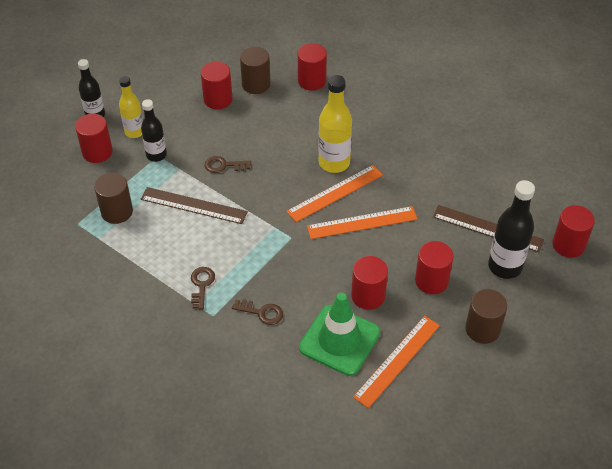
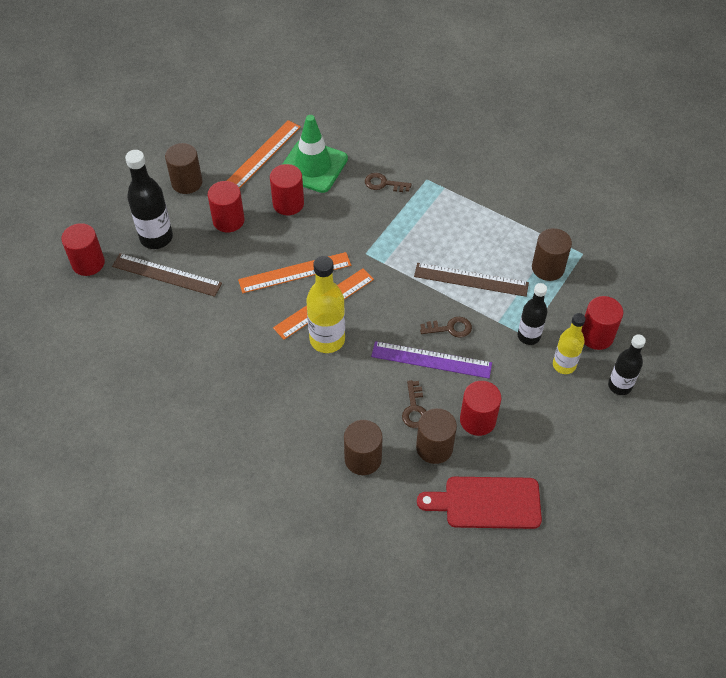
camera: 175 degrees right, 5 degrees up
brown key [191,267,215,310] -> brown key moved to [402,380,426,428]
red cylinder [298,43,327,90] -> brown cylinder [344,420,383,475]
none -> purple ruler [371,341,492,378]
none -> red cutting board [417,477,542,529]

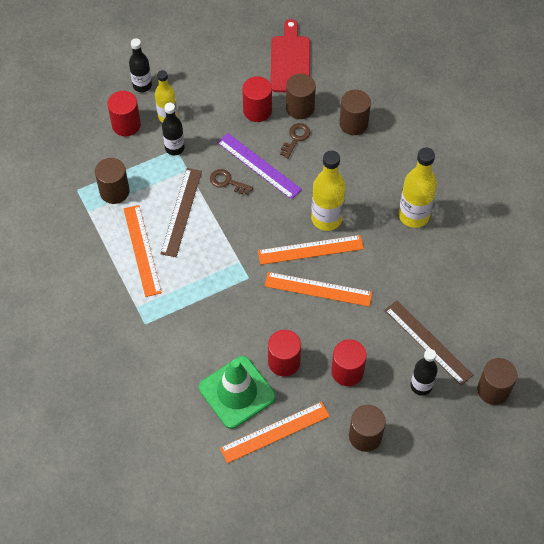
camera: 150 degrees left, 5 degrees up
red cylinder [61,223,105,276] -> brown cylinder [477,358,517,405]
black bottle [125,150,173,249] -> black bottle [411,349,438,396], size x0.66
brown key [365,173,412,192] -> none
brown ruler [414,263,529,297] -> brown ruler turned 60 degrees clockwise [160,168,202,257]
red cutting board [417,477,542,529] -> red cutting board turned 120 degrees counterclockwise [270,19,310,92]
none -> orange ruler [124,205,162,297]
none -> yellow bottle [399,147,437,228]

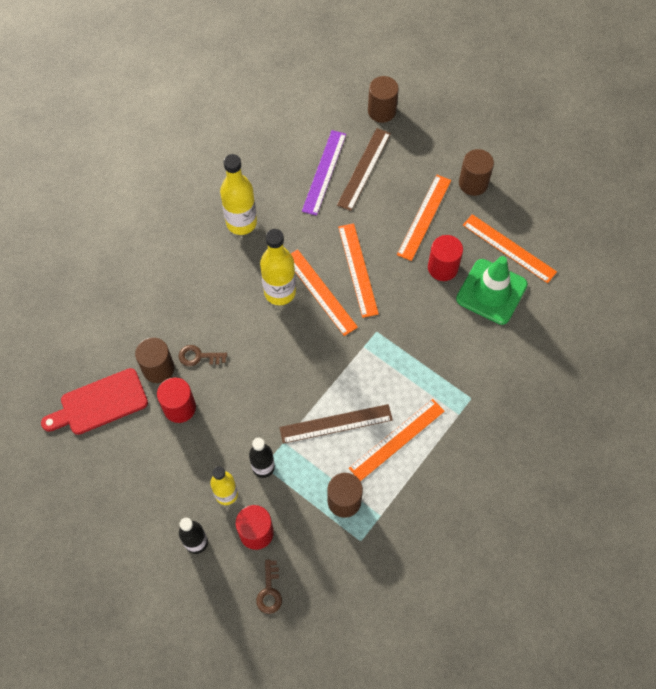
camera: 115 degrees left, 5 degrees up
brown key [210,169,253,195] -> brown key moved to [256,559,282,614]
purple ruler [217,133,302,200] -> purple ruler moved to [302,130,346,216]
red cylinder [331,339,367,386] -> orange ruler [397,175,451,261]
brown cylinder [339,90,371,135] -> none
black bottle [411,349,438,396] -> none

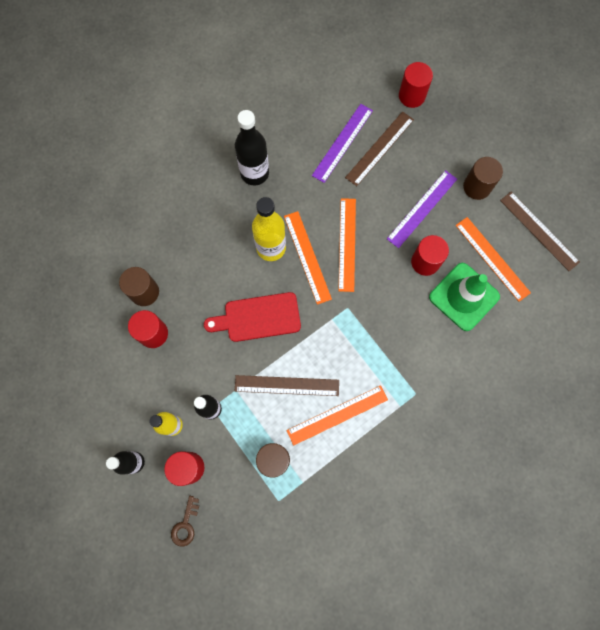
camera: 15 degrees right, 10 degrees up
red cutting board [41,368,148,435] -> red cutting board moved to [204,292,301,342]
brown key [179,345,227,366] -> none
yellow bottle [220,154,257,235] -> black bottle [235,110,269,186]
brown cylinder [368,76,399,123] -> red cylinder [399,62,433,108]
orange ruler [397,175,451,261] -> purple ruler [387,170,457,248]
none -> brown ruler [500,192,580,271]

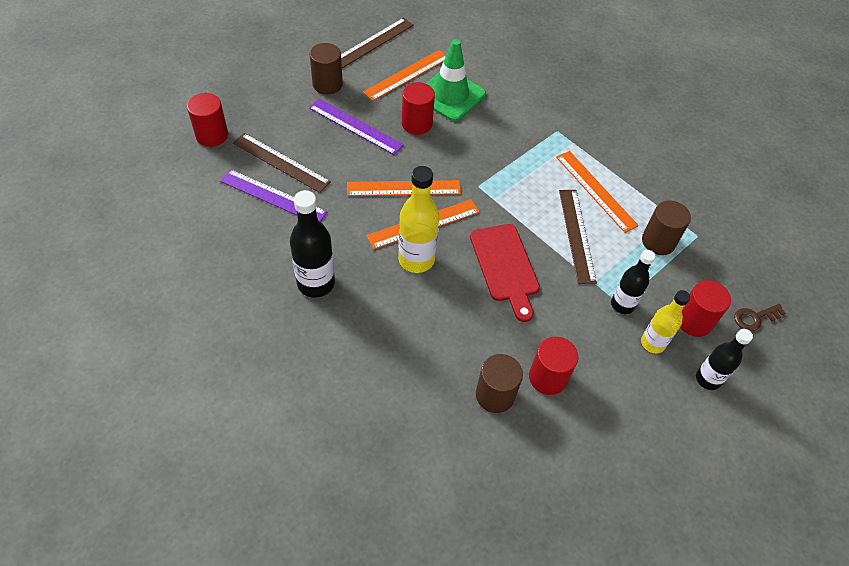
camera: 100 degrees left, 20 degrees down
brown key [171,496,199,546] -> brown key turned 150 degrees clockwise [734,304,785,331]

